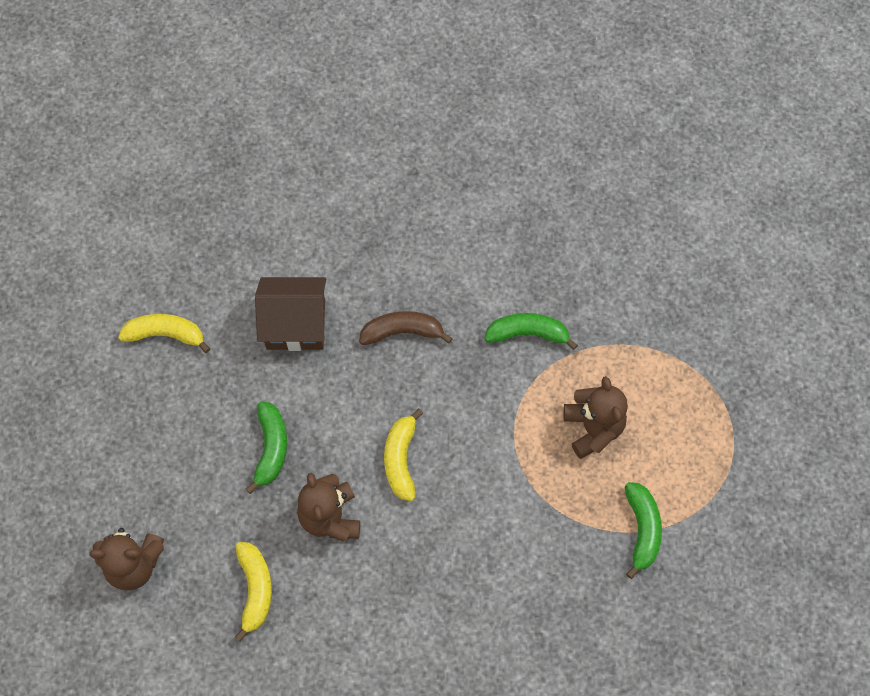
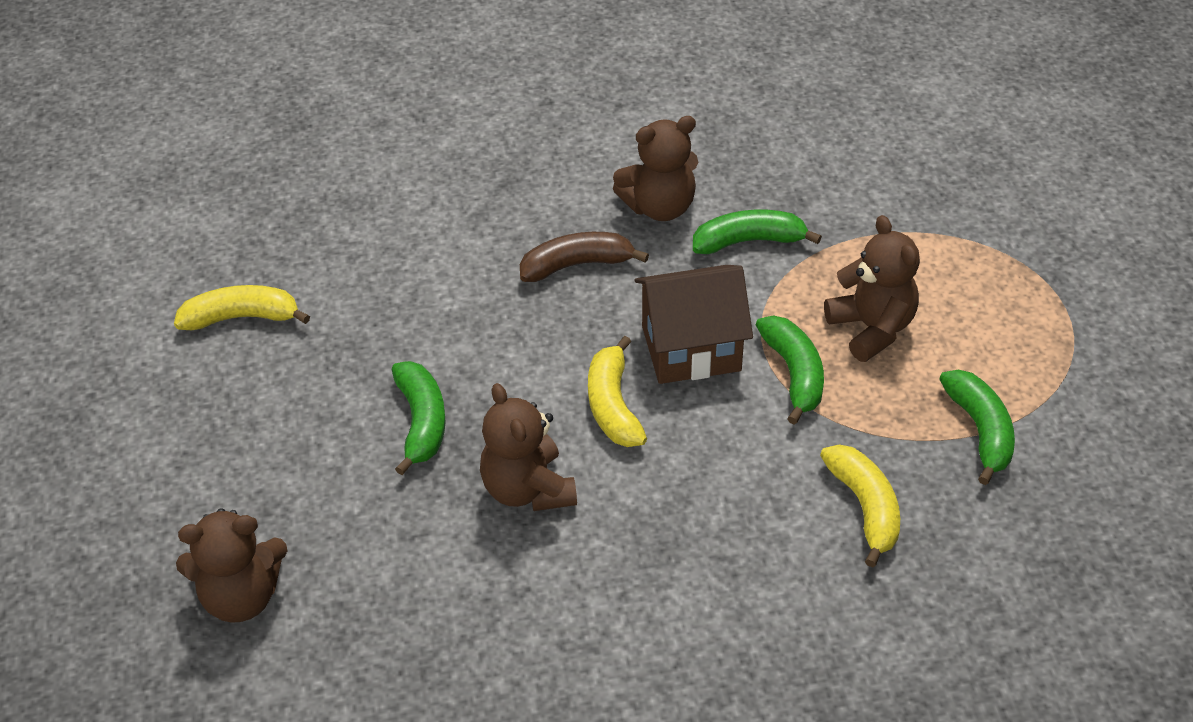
camera: 10 degrees left, 20 degrees down
yellow banana [235,542,272,642] -> yellow banana moved to [820,444,900,567]
brown house [255,277,326,351] -> brown house moved to [635,265,753,384]
none -> brown teddy bear [613,116,698,221]
none -> green banana [756,316,824,425]

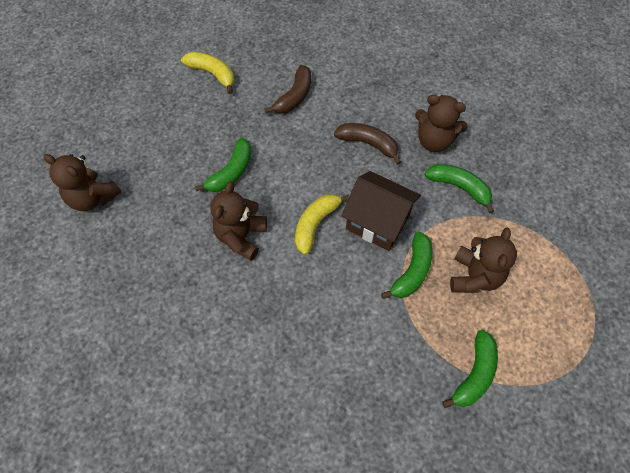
camera: 40 degrees right, 15 degrees up
yellow banana [820,444,900,567] -> none
none -> brown banana [264,65,311,114]

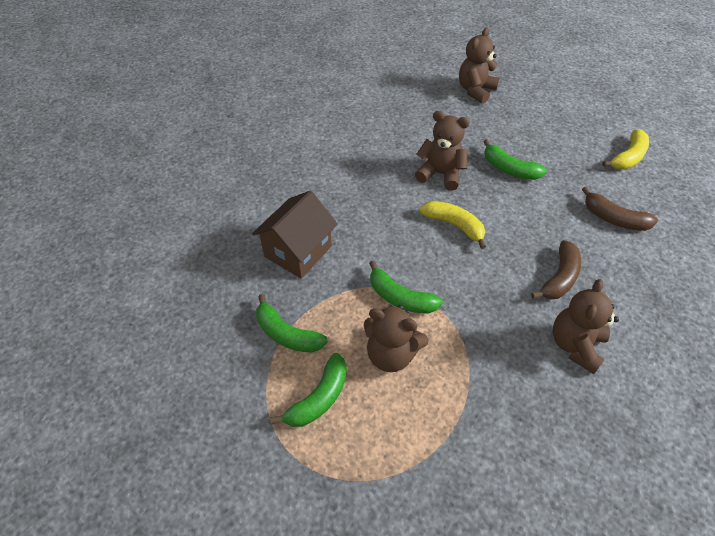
camera: 95 degrees right, 10 degrees down
brown house [342,171,421,251] -> brown house moved to [252,191,338,279]
green banana [425,164,494,213] -> green banana moved to [271,353,347,427]

